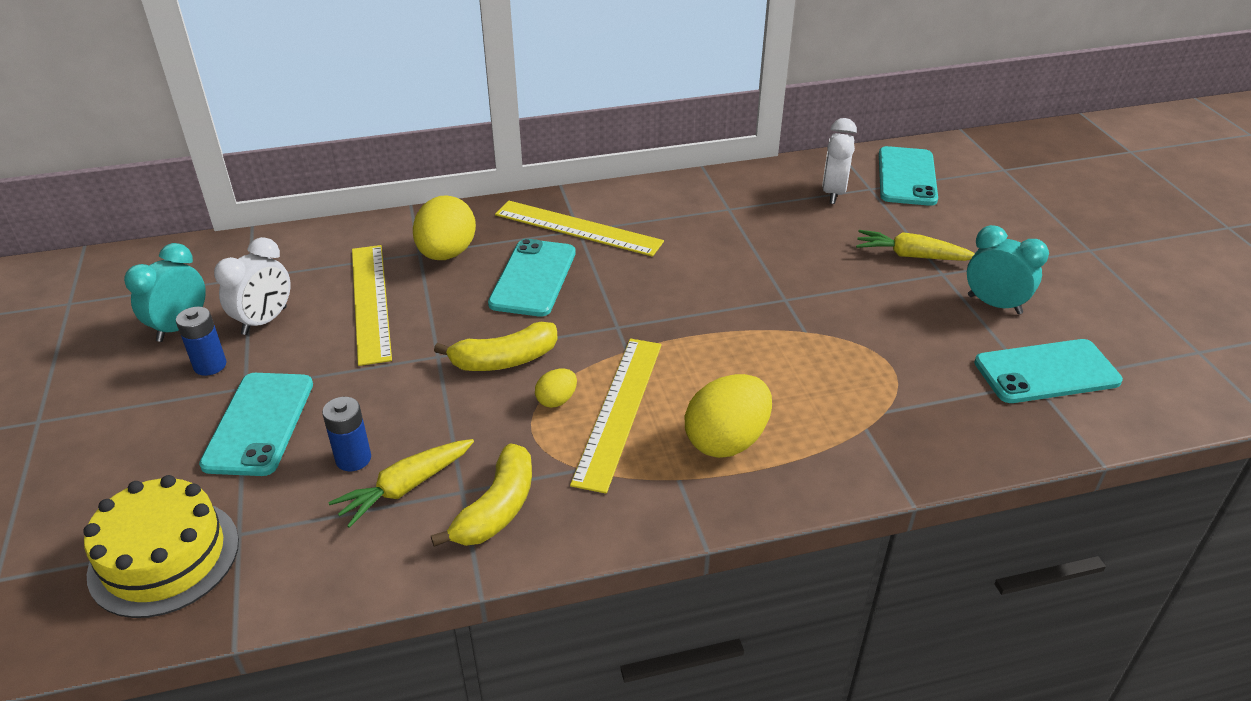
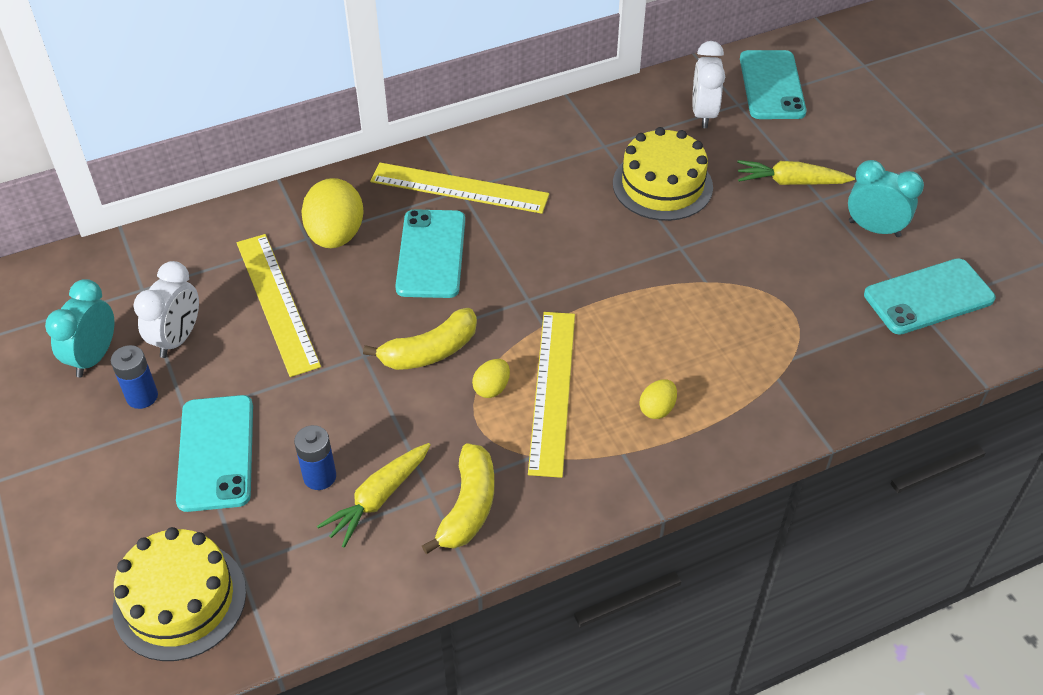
camera: 10 degrees left, 10 degrees up
yellow egg [685,374,772,458] -> yellow egg [639,379,677,419], size x0.50
none -> yellow cake [613,127,713,221]

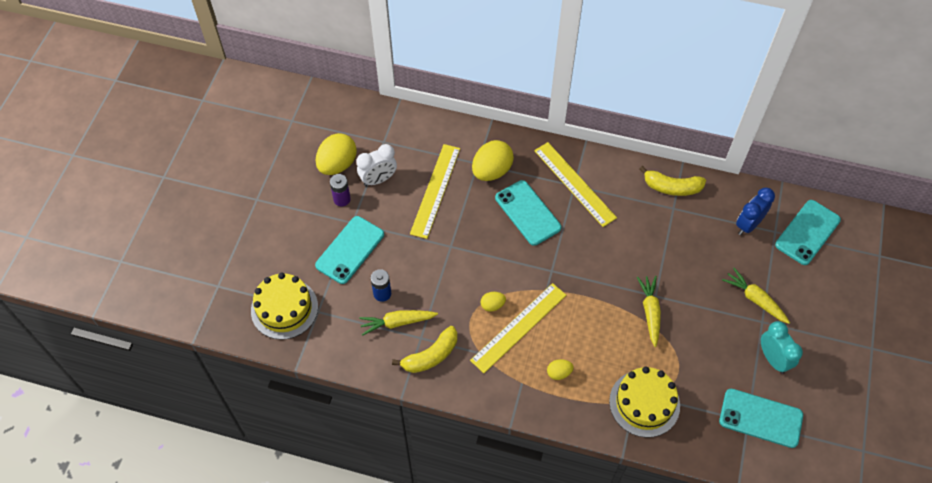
camera: 40 degrees right, 10 degrees up
turquoise clock [45,279,114,378] -> yellow egg [316,133,357,175]
blue battery [111,345,158,409] -> purple battery [330,174,351,207]
yellow banana [363,308,477,370] -> yellow banana moved to [639,166,706,196]
turquoise phone [395,209,465,298] -> turquoise phone turned 75 degrees counterclockwise [495,180,562,246]
yellow cake [613,127,713,221] -> yellow cake moved to [609,366,680,438]
white clock [693,41,725,128] -> blue clock [736,188,775,235]
none -> yellow carrot [637,276,661,347]

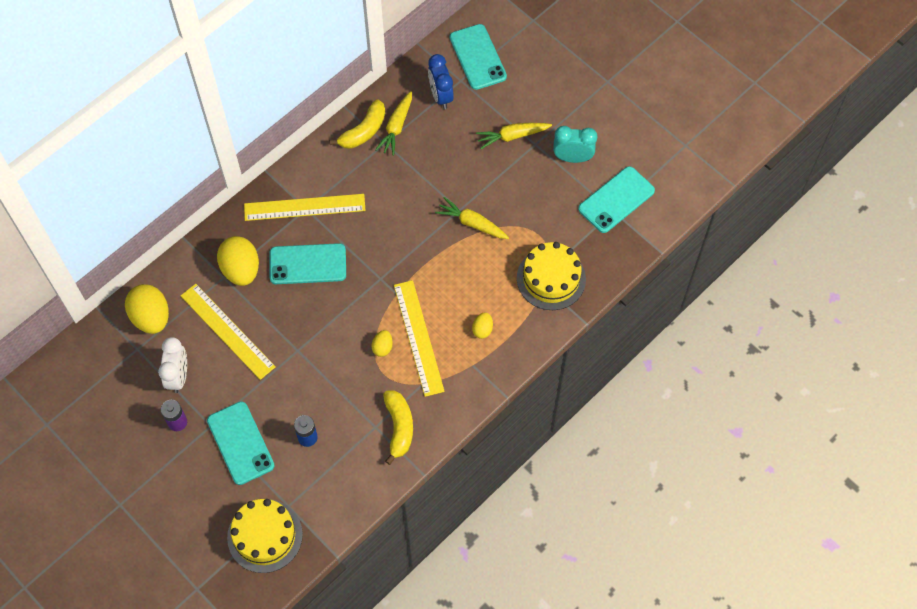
camera: 60 degrees left, 5 degrees up
yellow egg [316,133,357,175] -> yellow egg moved to [125,284,169,334]
yellow carrot [359,310,438,336] -> yellow carrot moved to [375,91,412,156]

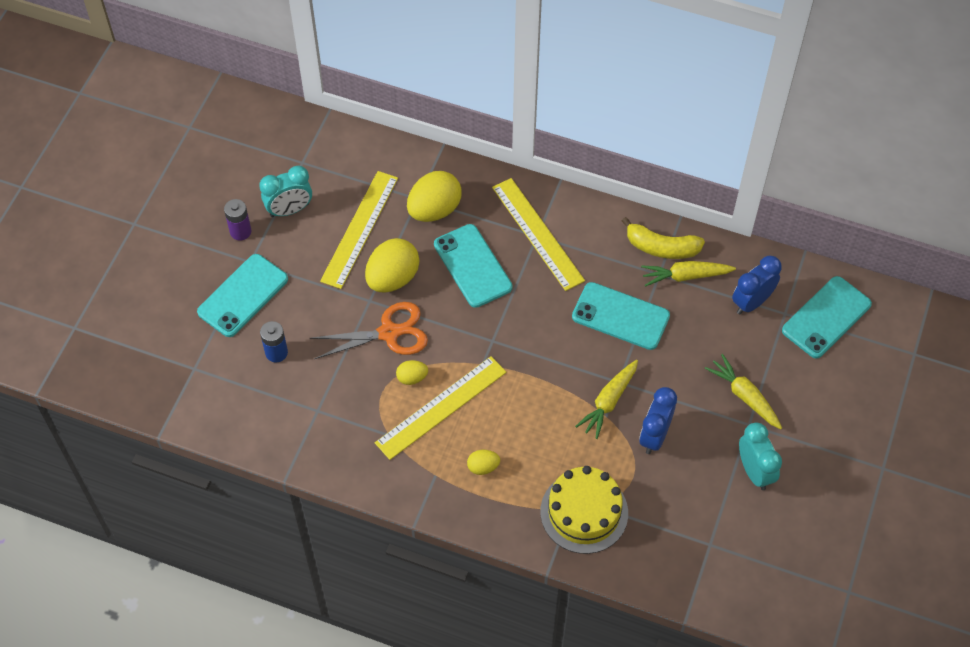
camera: 65 degrees right, 5 degrees down
yellow egg [125,284,169,334] -> yellow egg moved to [365,238,419,292]
white clock [158,337,187,393] -> turquoise clock [259,166,312,217]
yellow cake [227,499,303,573] -> none
yellow banana [383,390,413,465] -> none
yellow carrot [435,197,509,239] -> yellow carrot turned 150 degrees counterclockwise [575,360,638,439]
turquoise phone [578,166,655,233] -> turquoise phone moved to [572,282,670,350]
none -> orange scissors [309,302,428,359]
none -> blue clock [639,387,677,454]

